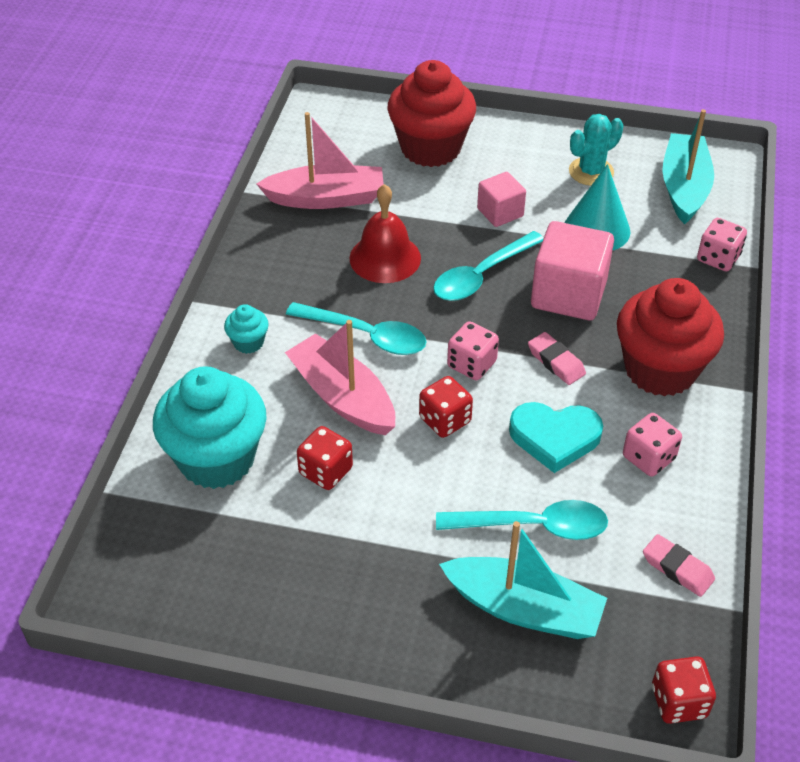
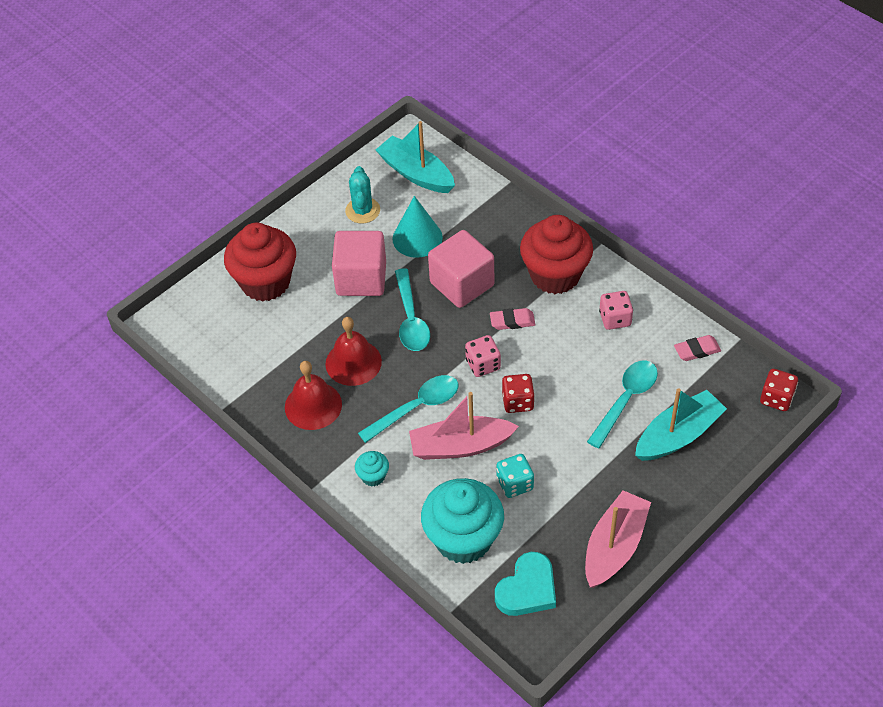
camera: 55 degrees left, 5 degrees up
pink boat [256,112,384,209] -> pink boat moved to [585,490,651,588]
red dice [297,426,353,490] -> turquoise dice [497,454,534,498]
pink cube [477,172,526,227] -> pink cube [332,231,386,296], size x1.74
turquoise heart [509,402,603,473] -> turquoise heart moved to [495,552,556,616]
pink dice [697,218,747,271] -> none
none -> red bell [285,361,342,430]

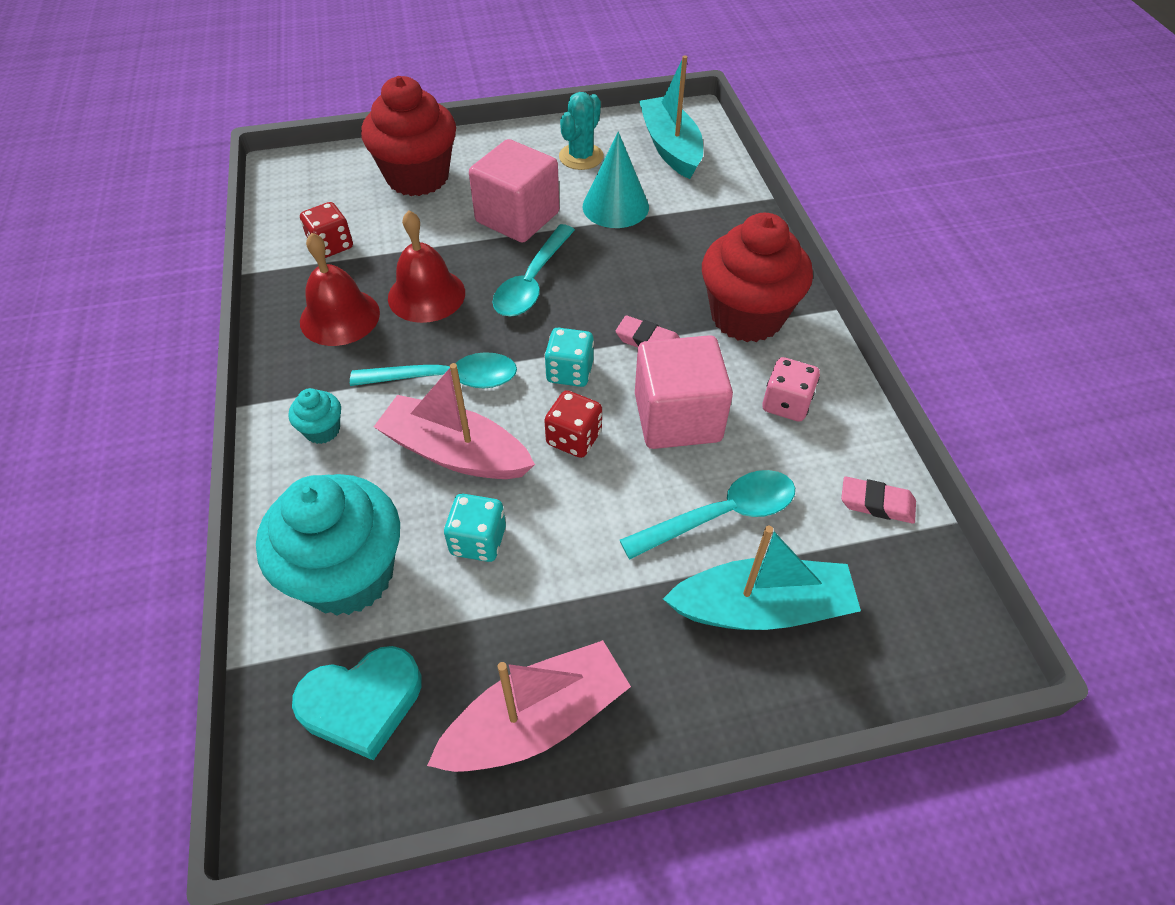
camera: 30 degrees right, 0 degrees up
pink cube [428,230,494,308] -> pink cube moved to [635,335,733,449]
pink dice [465,335,501,377] -> turquoise dice [544,328,594,387]
red dice [760,369,798,411] -> red dice moved to [300,202,353,258]

